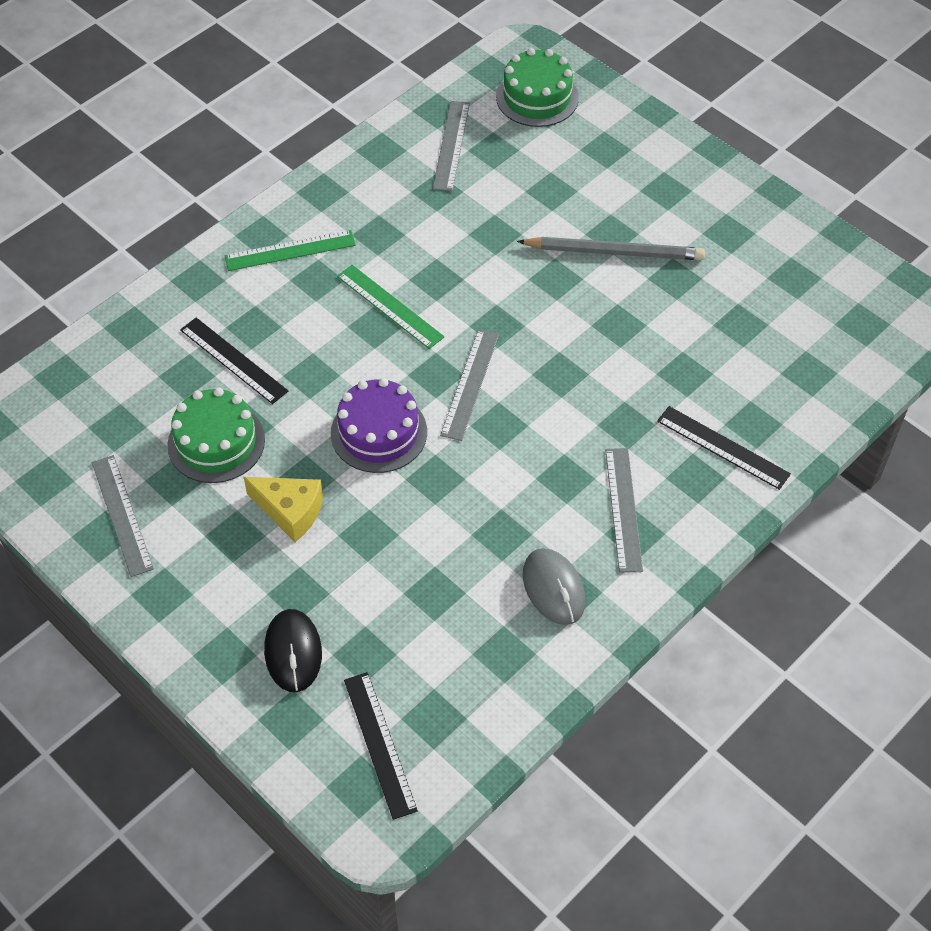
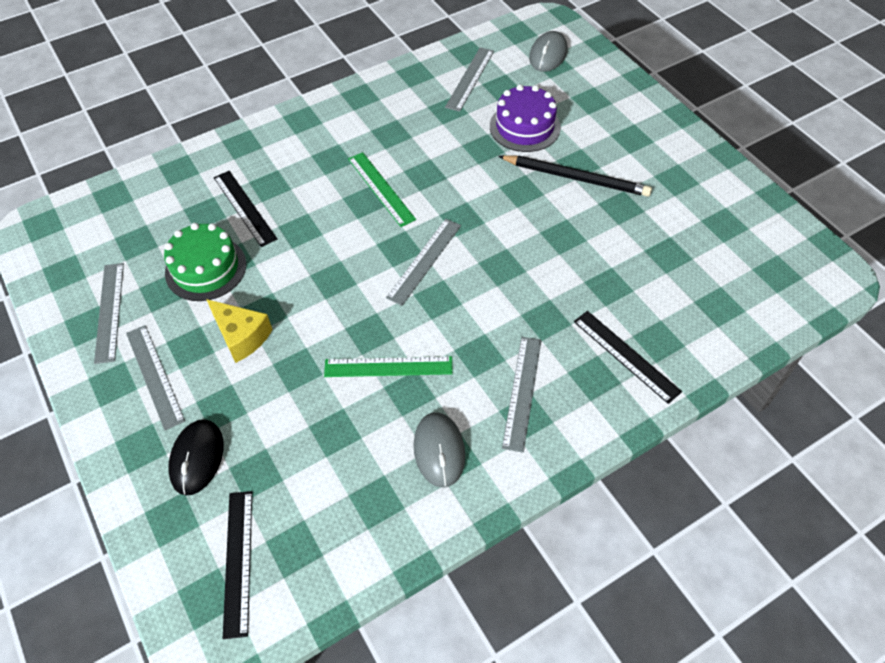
camera: 15 degrees right, 0 degrees up
green ruler [224,230,356,271] -> green ruler moved to [324,356,453,377]
purple cake [331,378,427,473] -> purple cake moved to [490,84,561,152]
green cake [496,48,579,127] -> grey mouse [529,31,568,72]
grey pencil [517,237,705,260] -> black pencil [498,155,652,197]
none -> grey ruler [126,325,185,430]

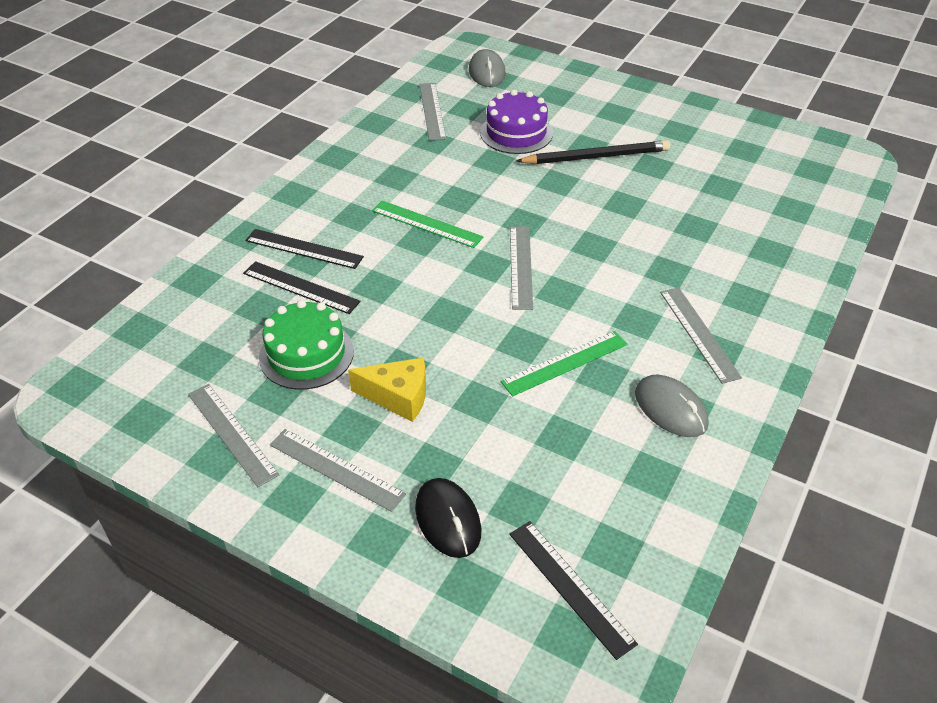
camera: 30 degrees left, 10 degrees down
black ruler [574,311,682,404] -> black ruler moved to [245,229,364,269]

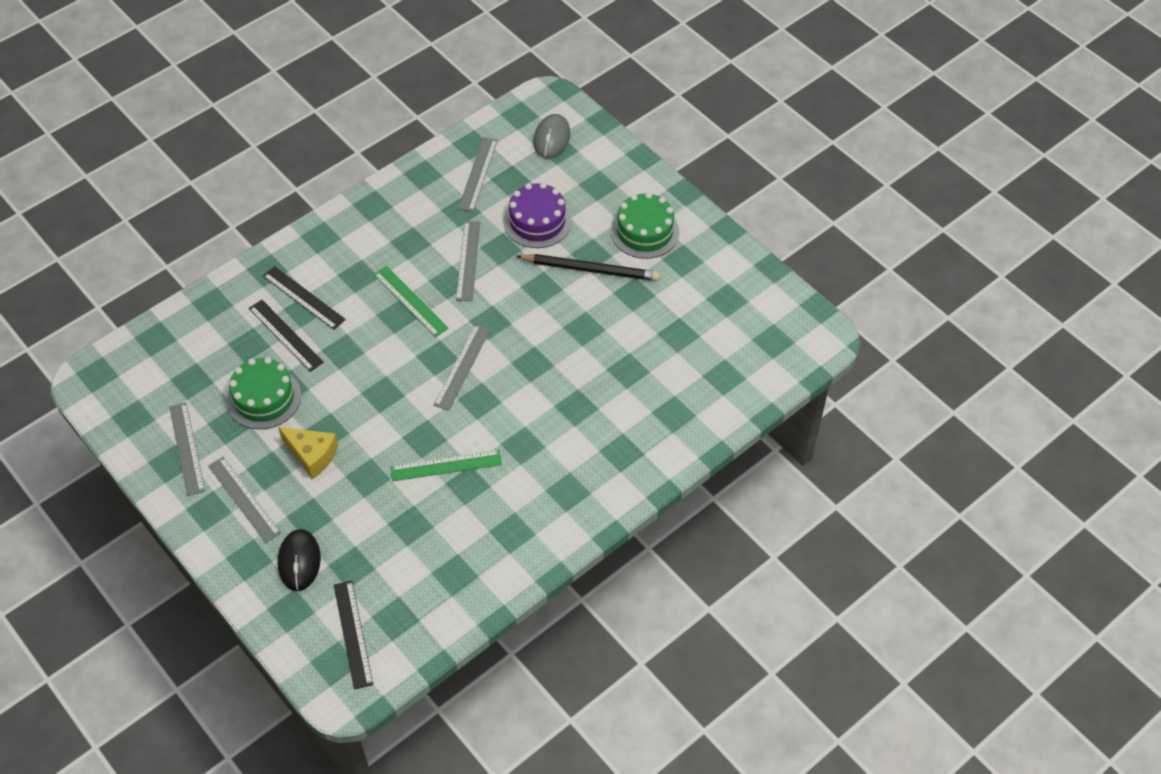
camera: 20 degrees right, 10 degrees up
grey mouse [635,375,708,437] -> none
grey ruler [660,287,742,384] -> grey ruler moved to [456,221,480,301]
none -> green cake [611,192,679,259]

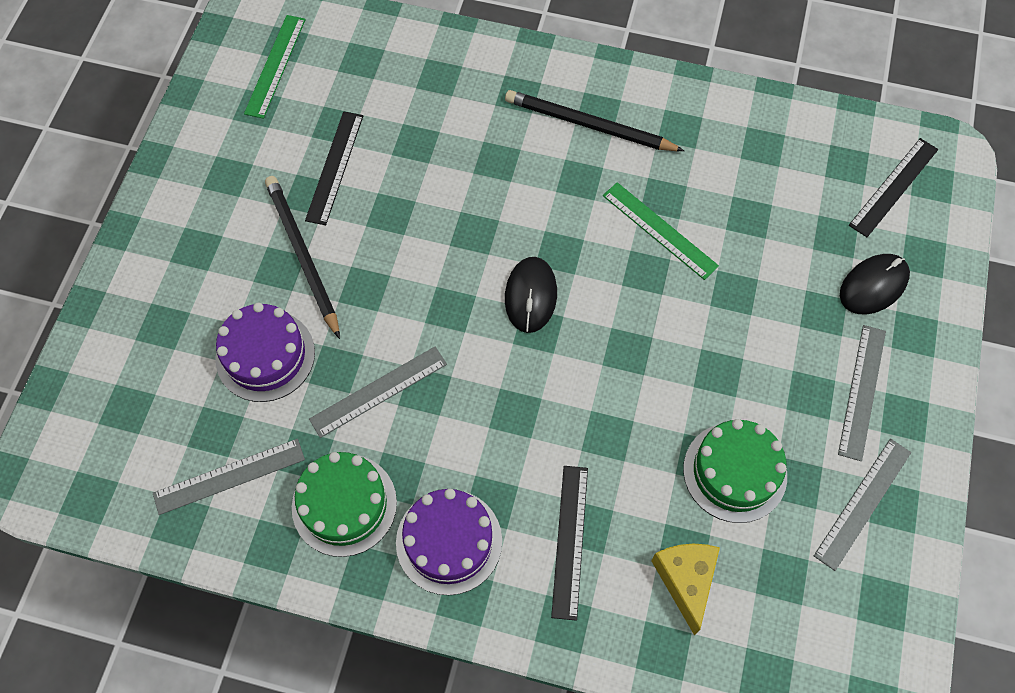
camera: 125 degrees left, 10 degrees up
black ruler [249,300,324,372] -> black ruler moved to [305,111,363,225]
yellow cheese [278,427,338,479] -> yellow cheese moved to [651,544,720,635]
green ruler [374,266,449,337] -> green ruler moved to [244,15,306,119]
grey ruler [433,324,491,411] -> black mouse [505,257,557,333]
grey mouse [533,114,570,159] -> none
green cake [611,192,679,259] -> green cake moved to [292,452,397,557]
none -> purple cake [396,489,502,595]
none -> black pencil [505,90,684,151]

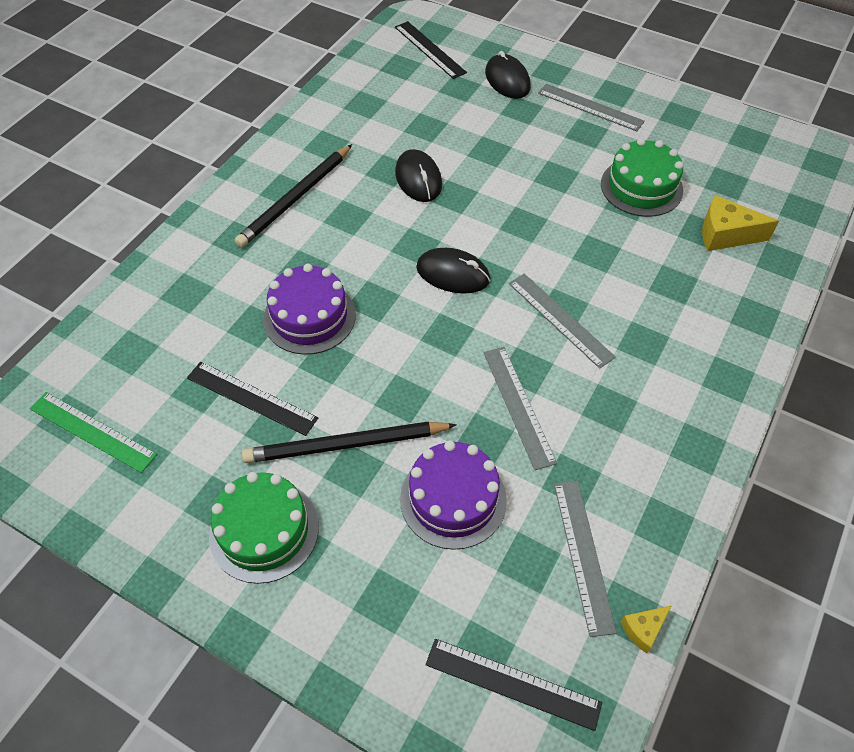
camera: 75 degrees left, 10 degrees down
green cake [292,452,397,557] -> green cake moved to [209,472,319,584]
purple cake [396,489,502,595] -> purple cake moved to [263,264,356,355]
black ruler [551,466,588,621] -> black ruler moved to [426,639,602,731]
green ruler [603,182,719,280] -> black mouse [395,149,442,202]
grey ruler [814,439,911,571] -> grey ruler moved to [509,274,616,369]
none -> yellow cheese [621,605,672,653]

